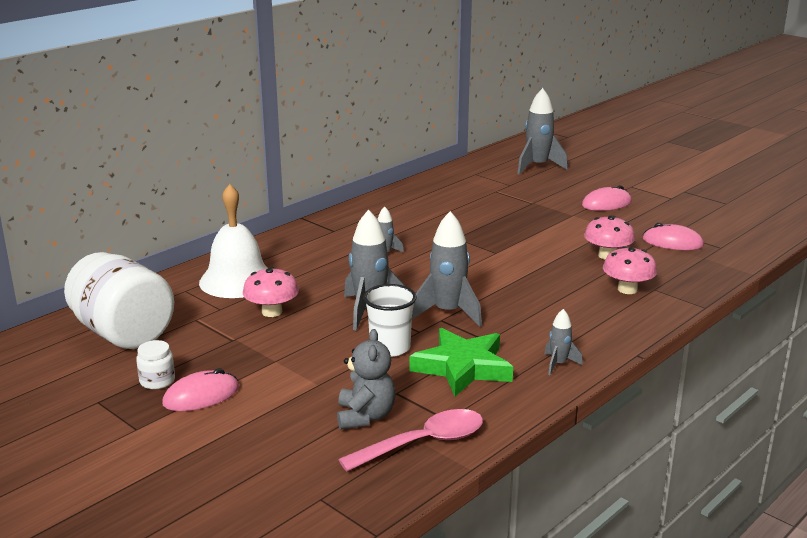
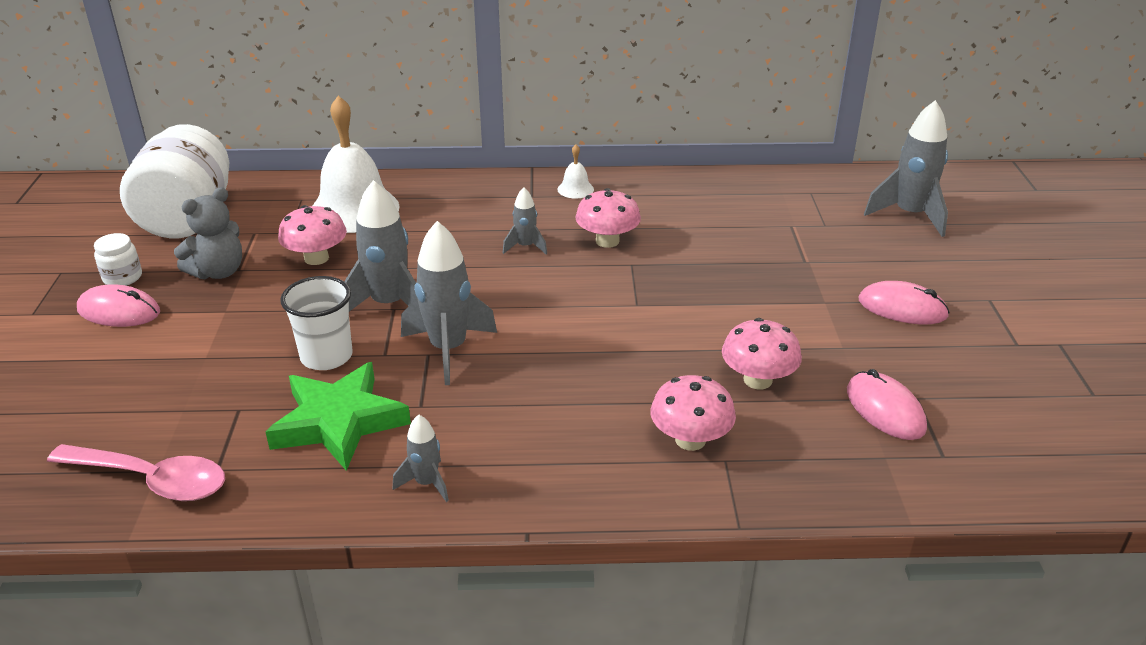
camera: 45 degrees right, 10 degrees up
grey teddy bear [337,329,396,430] -> grey teddy bear moved to [174,187,242,279]
none -> white bell [557,144,594,199]
none -> pink mushroom [575,188,641,248]

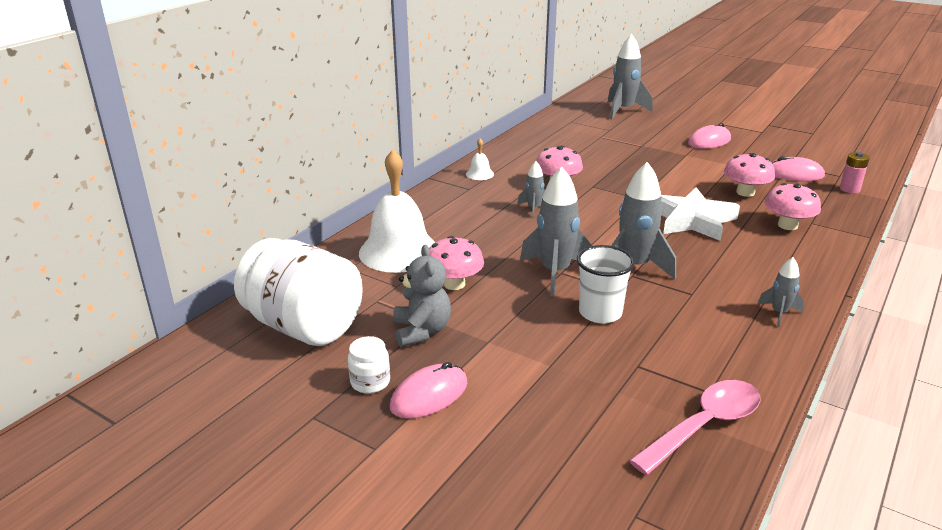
camera: 55 degrees left, 5 degrees down
green star [266,362,411,471] -> none
none -> white star [661,187,740,241]
none -> pink battery [840,152,869,193]

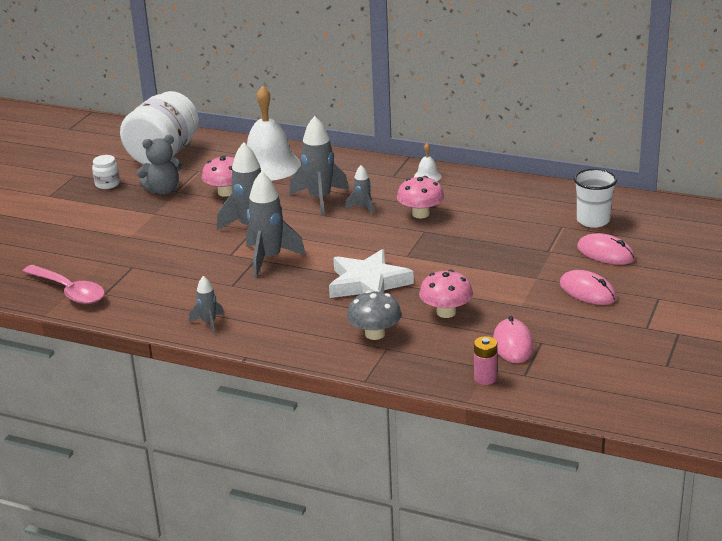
camera: 80 degrees right, 0 degrees up
pink mouse [390,362,467,419] -> pink mouse moved to [577,233,635,265]
white cup [577,245,635,324] -> white cup moved to [574,168,617,228]
grey rocket [608,34,653,119] -> grey rocket moved to [289,116,349,216]
pink mushroom [765,183,821,230] -> grey mushroom [347,291,402,340]

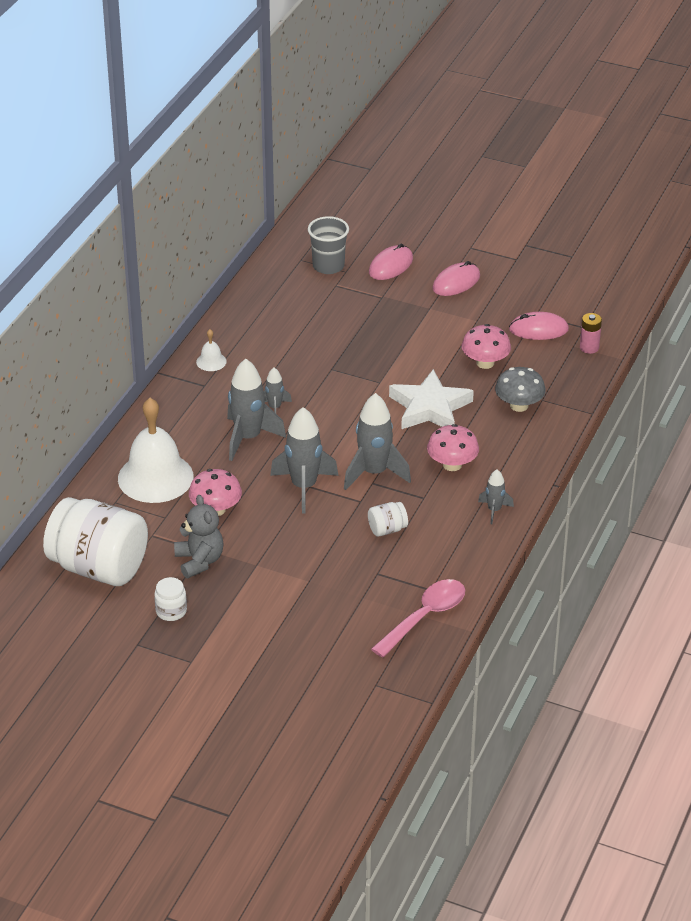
camera: 90 degrees left, 10 degrees up
pink mushroom [397,176,444,218] -> pink mushroom moved to [427,424,479,471]
white cup [574,168,617,228] -> grey cup [308,216,349,274]
none -> white jar [368,502,408,536]

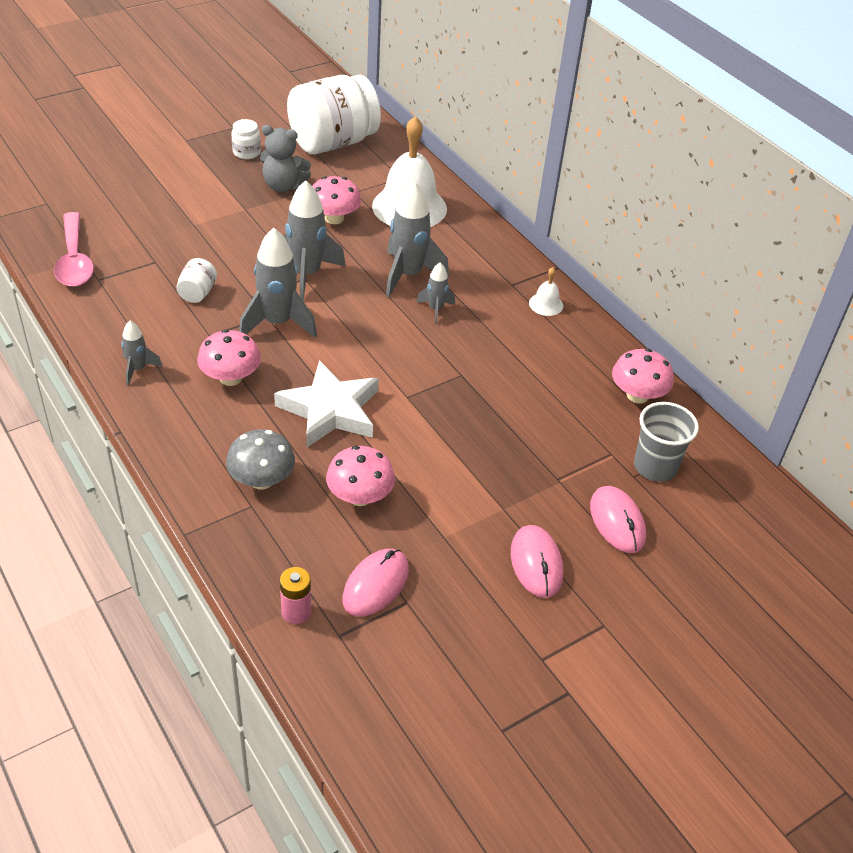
camera: 120 degrees right, 5 degrees up
none -> pink mushroom [612,349,674,404]

